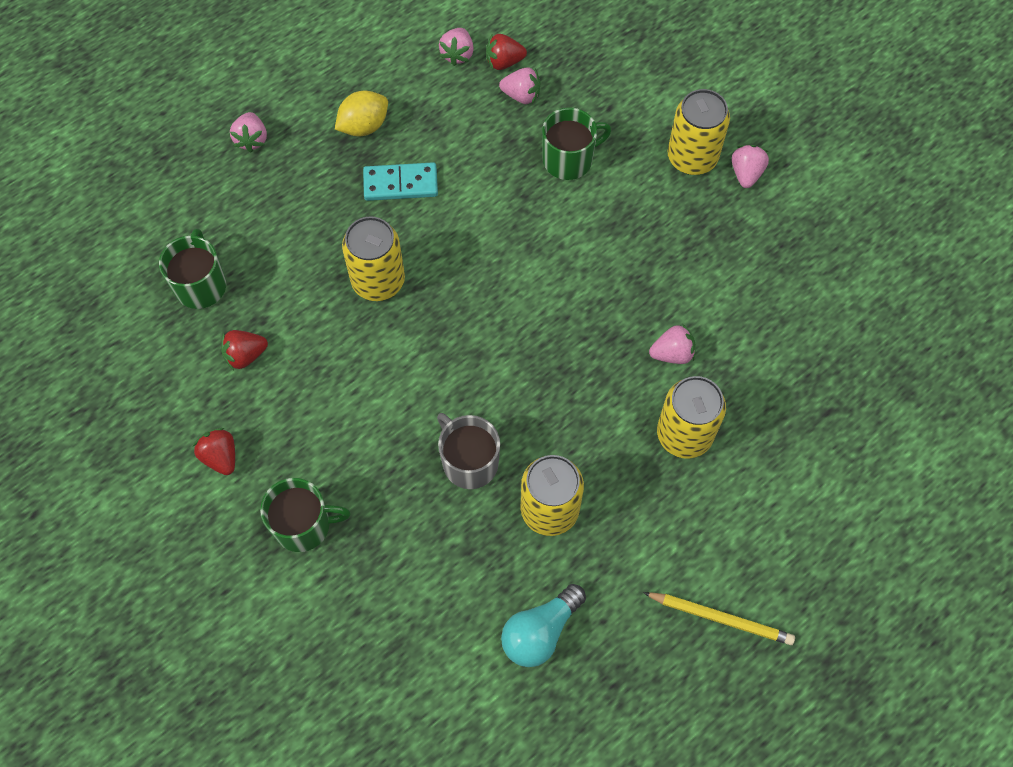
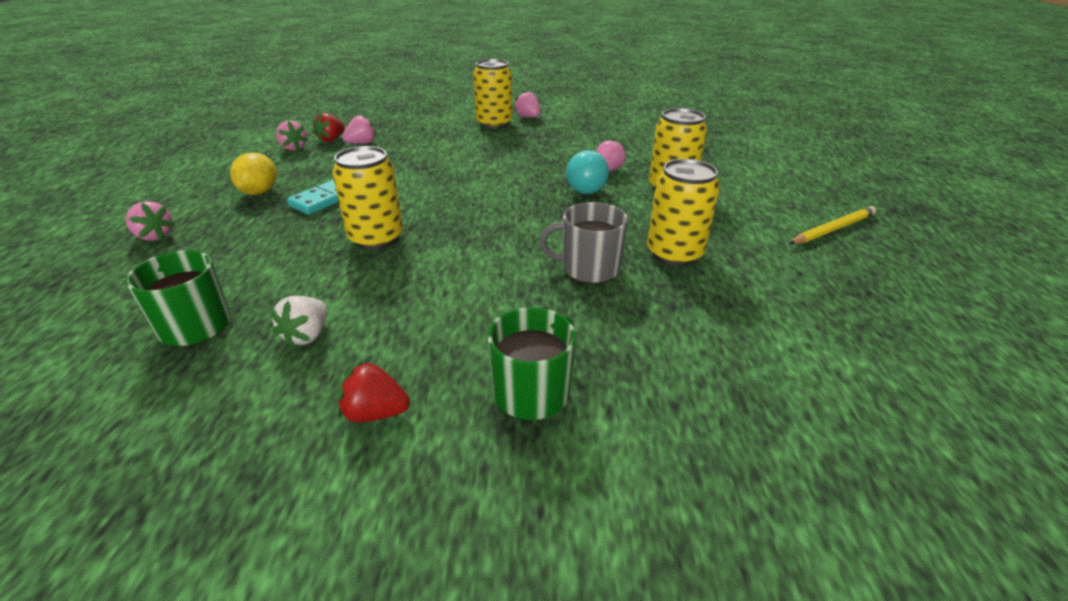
camera: 50 degrees left, 30 degrees down
red strawberry [221,330,268,370] -> white strawberry [270,296,327,347]
turquoise light bulb [501,584,586,667] -> turquoise light bulb moved to [566,150,609,194]
green mug [542,108,611,180] -> none

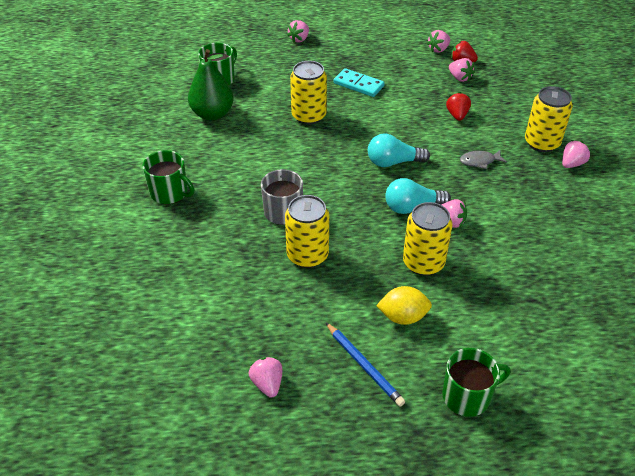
camera: 85 degrees right, 10 degrees up
yellow lemon [230,152,277,195] -> yellow lemon moved to [376,286,432,325]
white strawberry [270,296,327,347] -> green pear [188,49,234,120]
red strawberry [338,362,410,422] -> red strawberry moved to [446,92,471,121]
yellow pencil [789,206,876,244] -> blue pencil [326,323,405,407]
none -> pink strawberry [249,357,283,398]
none -> turquoise light bulb [368,133,430,167]
none -> green mug [442,348,510,417]
none -> grey fish [460,150,507,169]

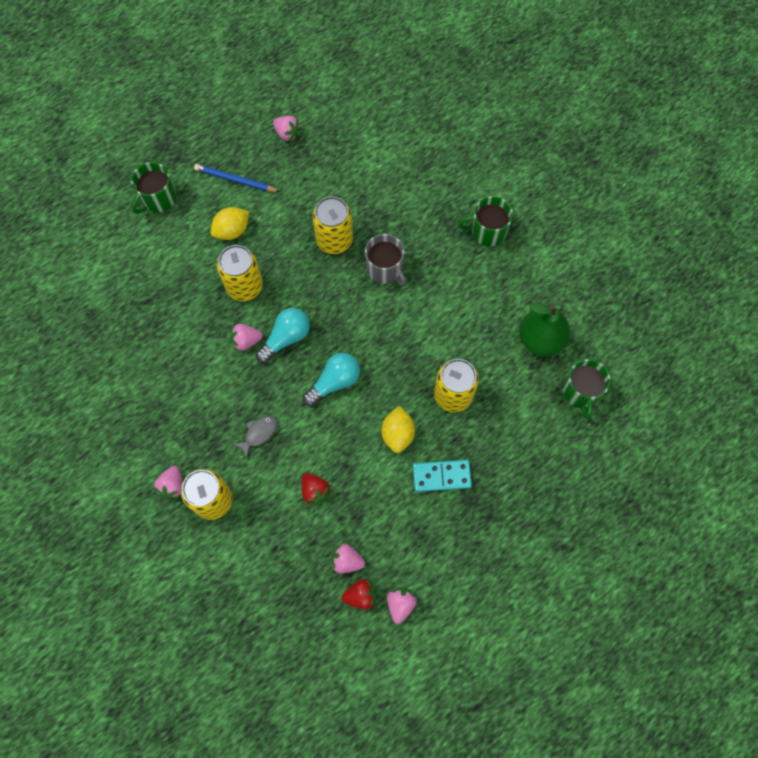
camera: 145 degrees right, 25 degrees up
pink strawberry [287,20,309,43] -> none
none -> yellow lemon [382,406,415,453]

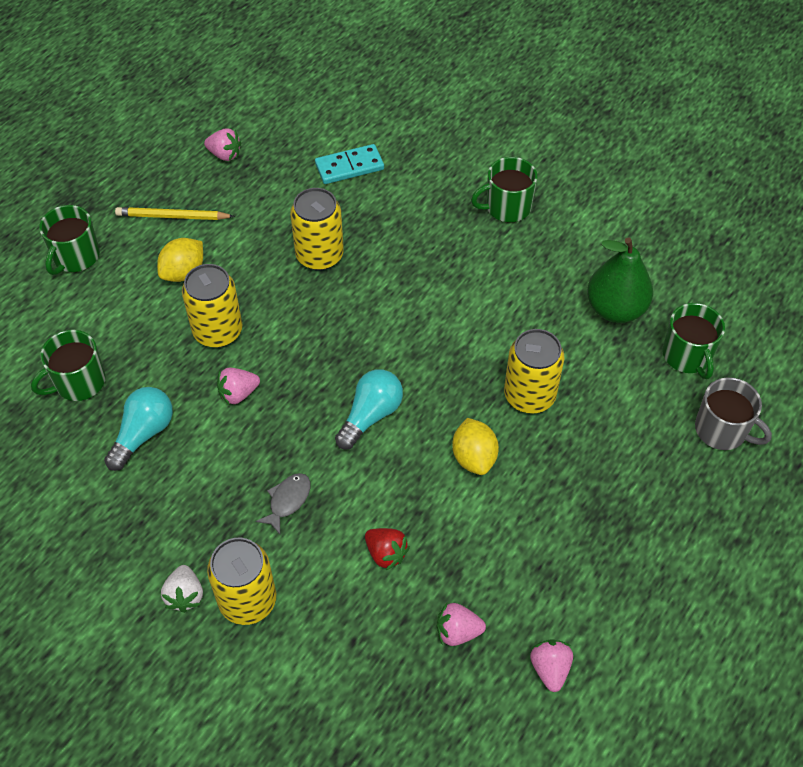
camera: 15 degrees left, 15 degrees down
pink strawberry [154,466,183,499] -> white strawberry [161,565,203,613]
blue pencil [194,164,280,192] -> yellow pencil [115,207,235,220]
turquoise light bulb [256,308,310,363] -> turquoise light bulb moved to [104,387,173,471]
red strawberry [342,579,376,610] -> none
grey mug [365,234,407,286] -> grey mug moved to [695,377,772,450]
turquoise domino [413,460,472,492] -> turquoise domino moved to [315,144,384,184]
none -> green mug [31,330,105,401]

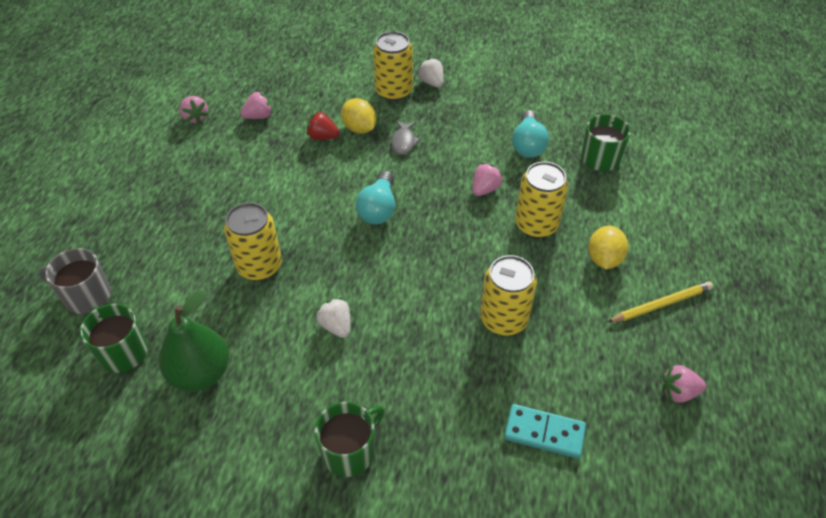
camera: 155 degrees right, 5 degrees down
green mug [39,205,100,275] -> none
turquoise domino [315,144,384,184] -> turquoise domino turned 60 degrees clockwise [504,404,586,459]
yellow lemon [452,418,499,475] -> yellow lemon moved to [341,98,376,134]
none -> white strawberry [316,298,350,338]

